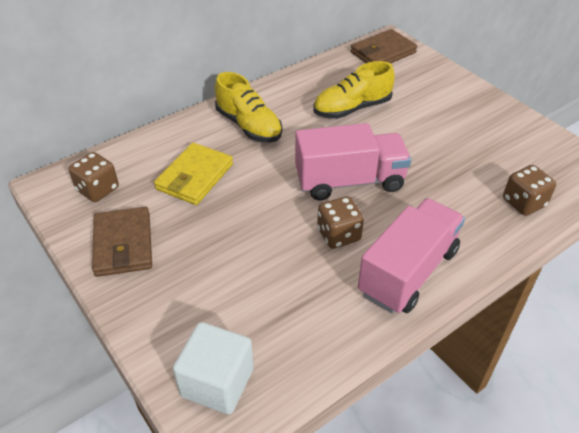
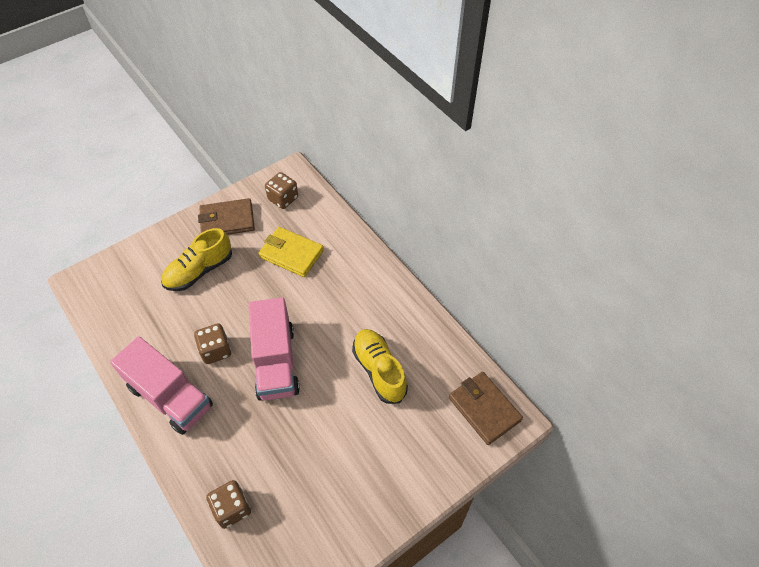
camera: 90 degrees right, 10 degrees up
white cube [173,322,254,414] -> none
yellow shoe [215,72,282,143] -> yellow shoe moved to [161,228,232,291]

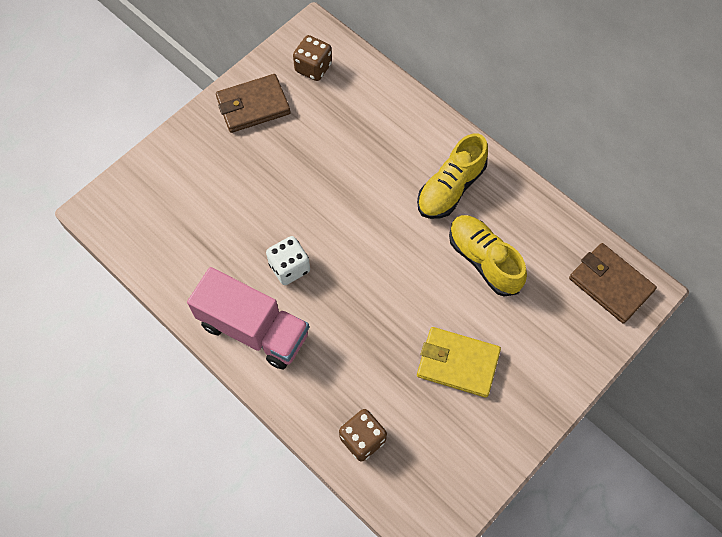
camera: 10 degrees left, 10 degrees up
yellow shoe [161,228,232,291] -> yellow shoe moved to [417,133,488,219]
brown dice [194,323,231,364] -> white dice [266,236,310,285]
pink truck [248,297,300,401] -> none
yellow wallet [258,227,324,277] -> yellow wallet moved to [417,327,501,398]

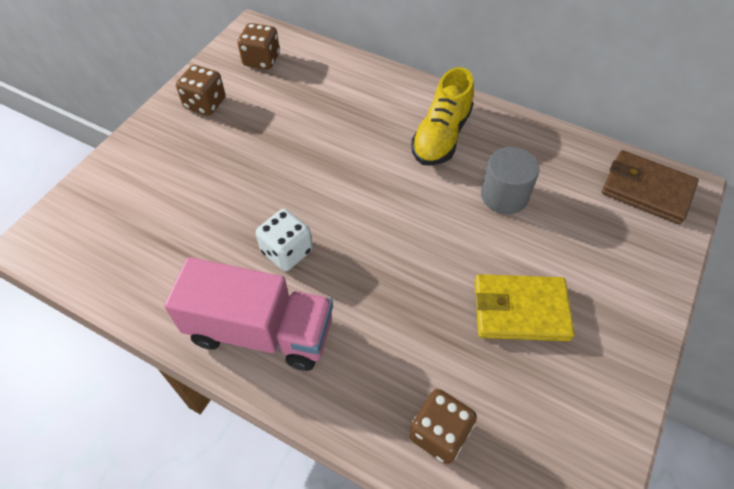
camera: 15 degrees left, 10 degrees down
brown wallet [216,74,291,133] -> brown dice [176,65,225,115]
yellow shoe [449,215,527,297] -> grey cylinder [481,147,540,214]

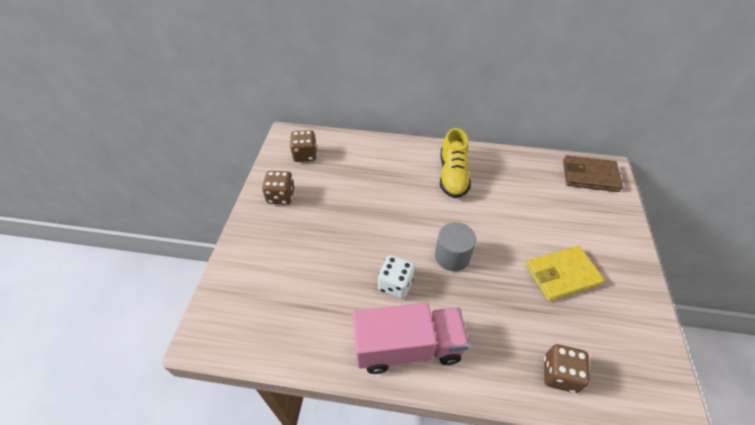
camera: 20 degrees left, 5 degrees down
grey cylinder [481,147,540,214] -> grey cylinder moved to [435,222,476,271]

